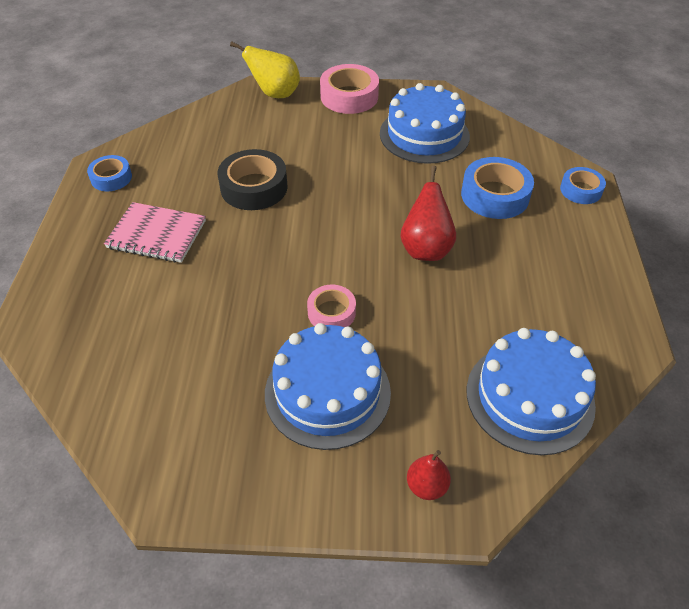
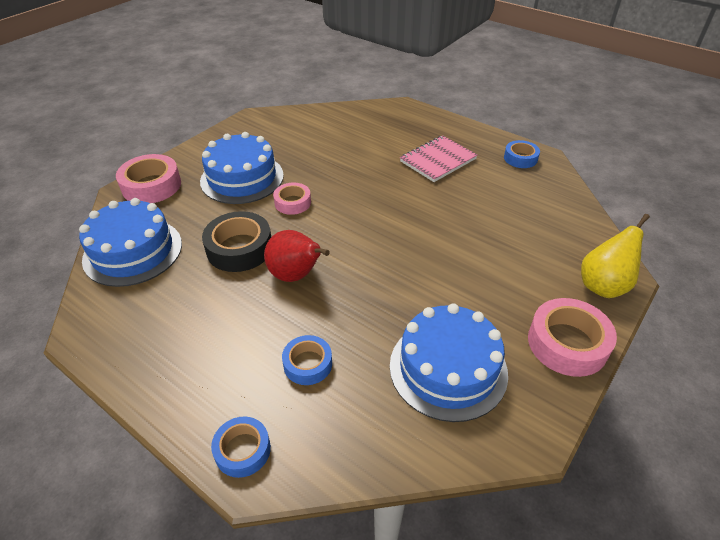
camera: 125 degrees right, 5 degrees down
black tape [218,149,288,210] -> black tape moved to [202,211,271,272]
red pear [407,450,451,500] -> pink tape [116,154,181,203]
blue tape [461,157,534,219] -> blue tape [282,335,332,385], size x0.61

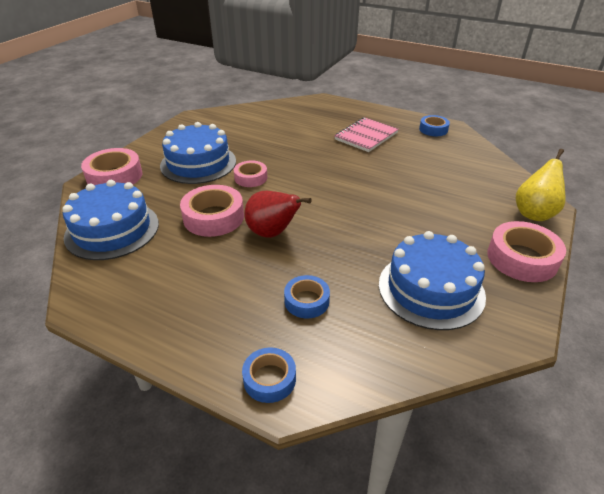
camera: 10 degrees left, 5 degrees down
black tape [202,211,271,272] -> pink tape [180,185,244,237]

